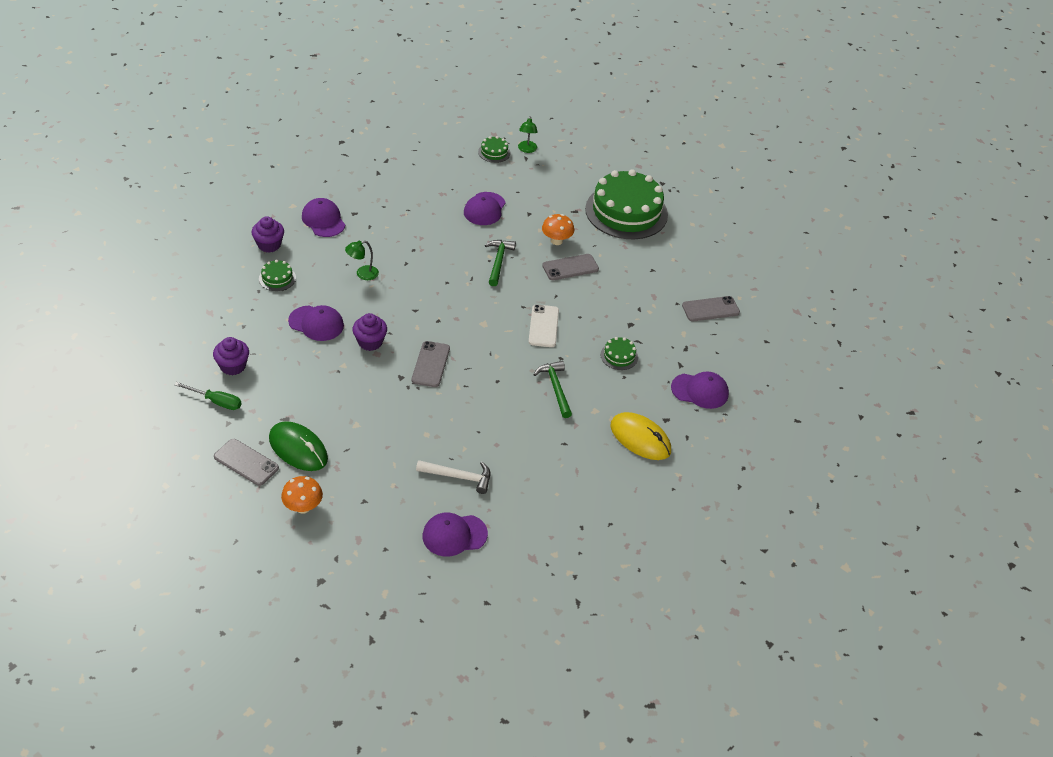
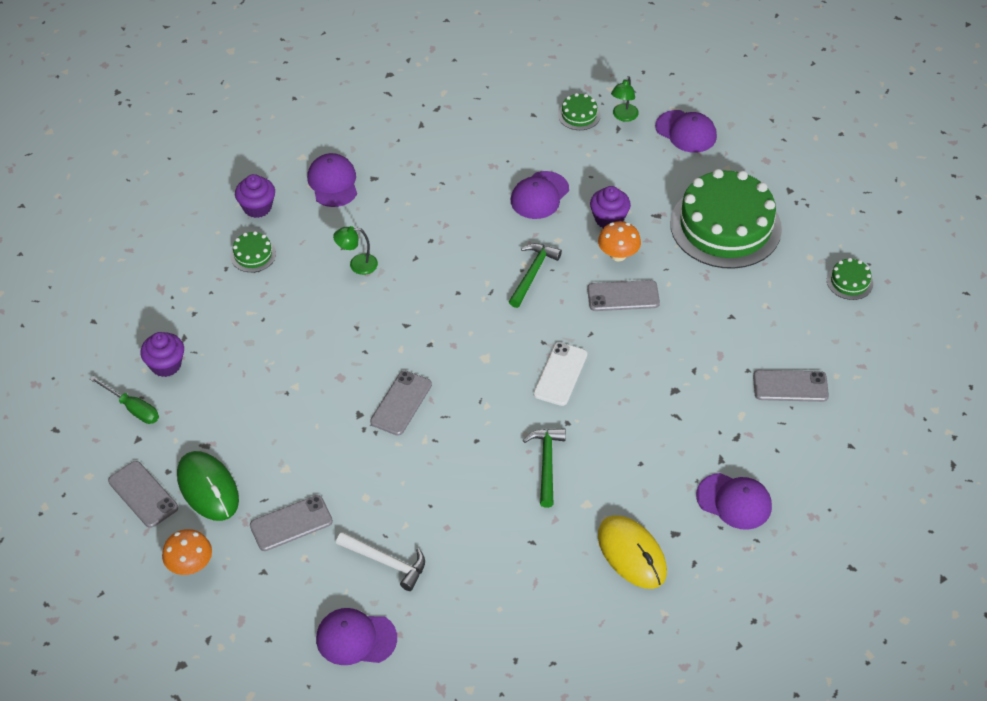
camera: 20 degrees right, 5 degrees up
purple cap [288,305,344,341] -> purple cap moved to [655,110,717,153]
purple cupcake [353,313,387,351] -> purple cupcake moved to [590,186,631,228]
green cake [600,337,638,370] -> green cake moved to [827,258,873,300]
none -> grey phone [250,495,333,551]

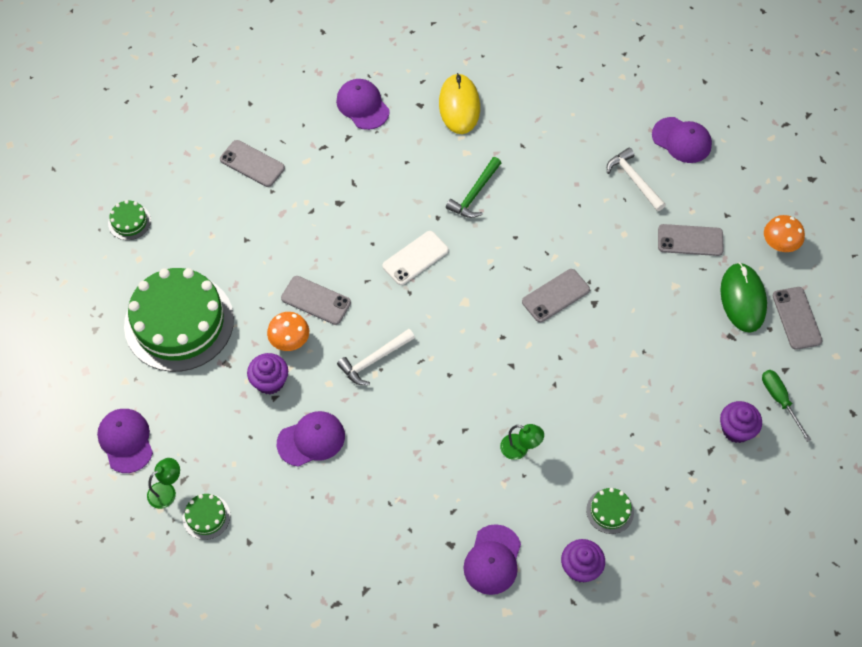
camera: 150 degrees left, 10 degrees up
green hammer [509,243,562,308] -> white hammer [337,329,415,385]

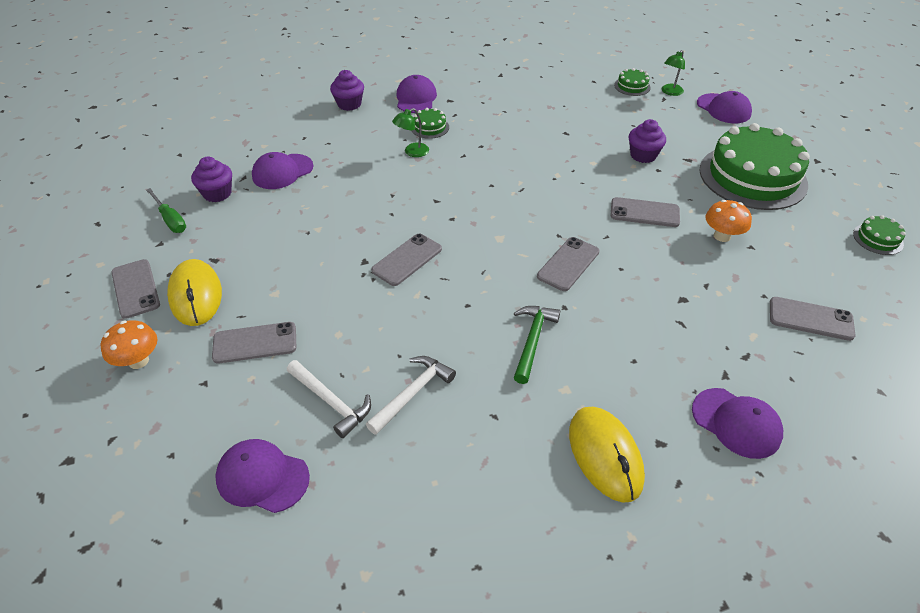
camera: 165 degrees right, 15 degrees down
orange mushroom [267,312,309,351] -> orange mushroom moved to [705,200,752,242]
purple cap [277,411,345,467] -> purple cap moved to [252,152,313,189]
white hammer [337,329,415,385] -> white hammer moved to [366,356,456,435]
white phone [382,231,449,285] -> grey phone [537,237,600,291]
green lamp [500,424,544,460] -> green lamp turned 45 degrees counterclockwise [392,108,429,157]
green cake [586,488,634,534] -> green cake moved to [411,108,449,139]
green mouse [720,262,767,333] -> yellow mouse [167,259,222,326]

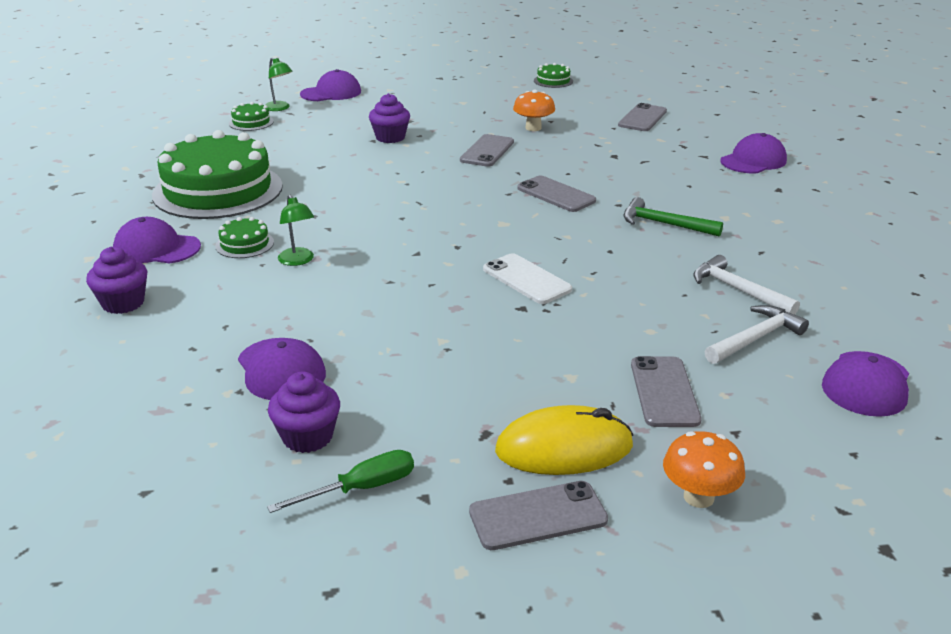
camera: 80 degrees left, 15 degrees down
grey phone [371,234,442,286] -> white phone [483,253,572,304]
yellow mouse [569,407,645,503] -> none
green cake [699,123,810,210] -> green cake moved to [152,130,283,219]

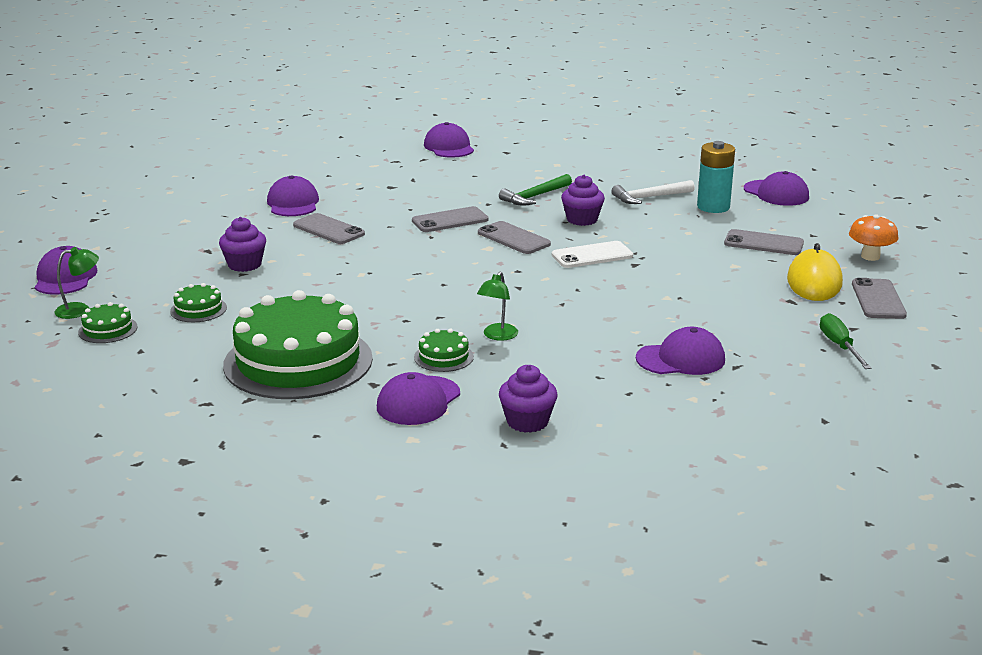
camera: 70 degrees left, 5 degrees down
purple cupcake [268,372,340,453] -> purple cupcake moved to [561,175,605,226]
green lamp [278,194,314,266] -> green lamp turned 120 degrees clockwise [477,272,518,341]
orange mushroom [513,90,555,131] -> purple cap [267,175,319,216]
green cake [534,63,573,88] -> green cake moved to [170,283,227,322]
grey phone [618,103,667,131] -> grey phone moved to [478,221,551,254]
white hammer [704,305,809,364] -> turquoise battery [697,141,735,213]

